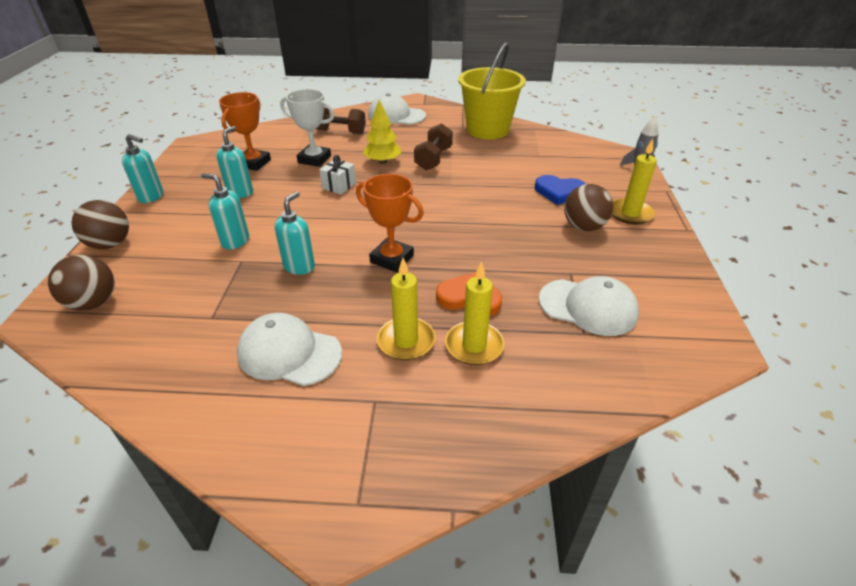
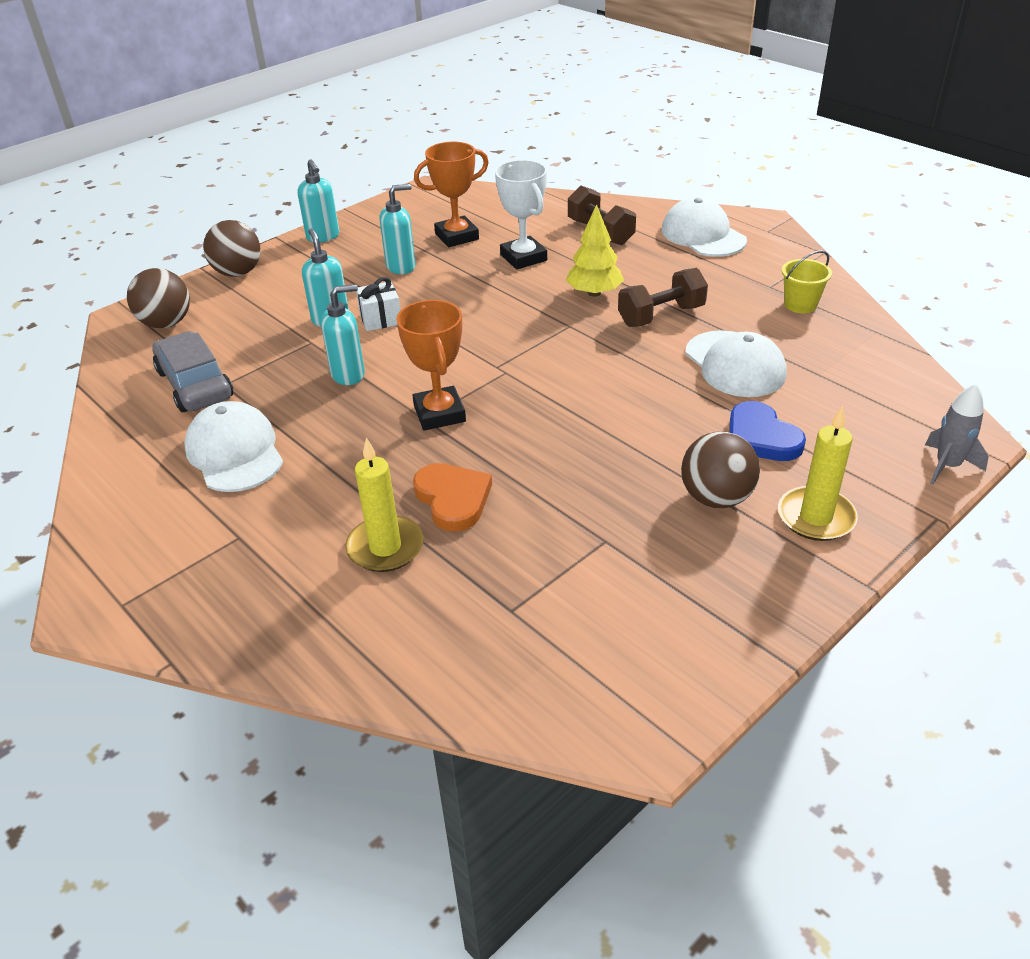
camera: 45 degrees right, 0 degrees up
white gift [319,155,356,194] -> white gift moved to [356,277,400,331]
yellow candle [377,258,436,360] -> none
yellow bucket [458,42,526,139] -> yellow bucket [782,250,832,313], size x0.44
white cap [539,276,639,336] -> white cap moved to [686,330,786,397]
none -> grey car [152,331,233,412]

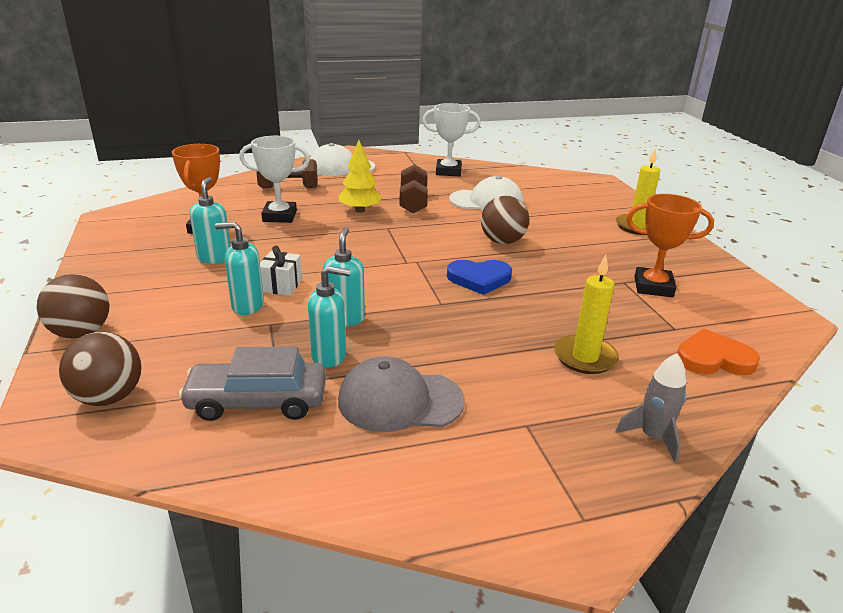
camera: 65 degrees left, 10 degrees down
white cap [184,401,283,492] -> grey cap [338,357,465,432]
turquoise soap dispenser [298,159,339,243] -> turquoise soap dispenser moved to [308,266,350,368]
orange trophy [396,300,466,431] -> orange trophy moved to [627,194,714,297]
orange heart [413,463,492,531] -> orange heart moved to [677,329,760,375]
brown ball [681,431,760,508] -> brown ball moved to [481,196,529,244]
blue heart [729,401,806,461] -> blue heart moved to [447,260,512,295]
yellow bucket [782,250,832,313] -> white trophy [422,103,480,176]
grey rocket [925,384,989,485] -> grey rocket moved to [615,353,686,463]

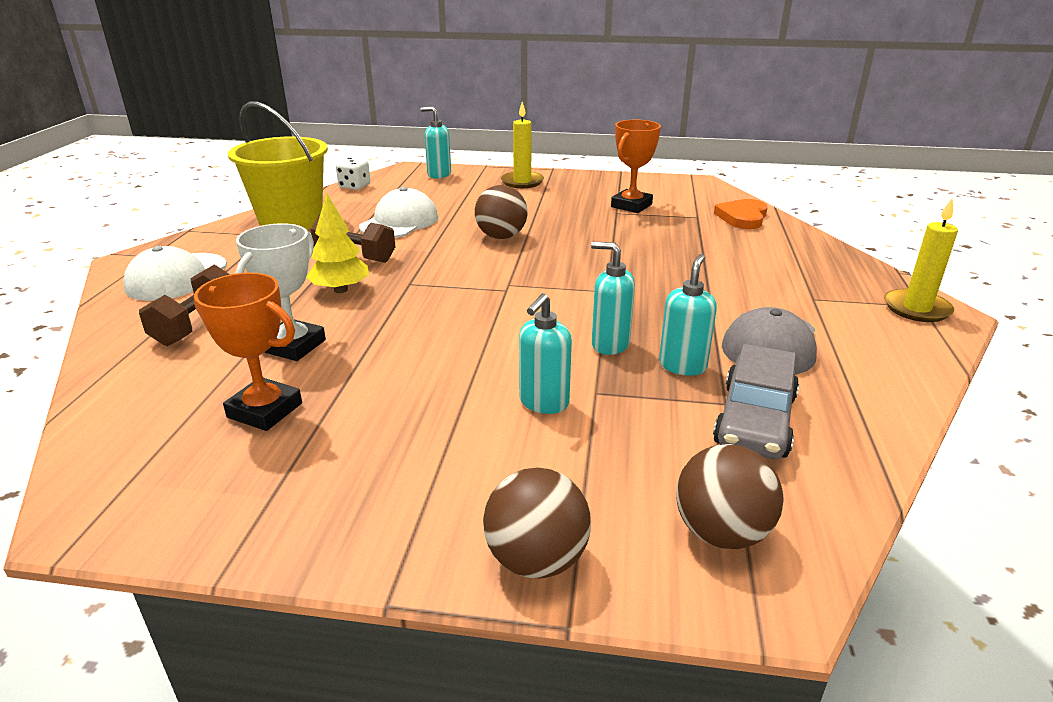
camera: 65 degrees left, 0 degrees up
turquoise soap dispenser [190,177,231,264] -> turquoise soap dispenser moved to [420,106,451,179]
white gift [260,246,302,296] -> none
white trophy [422,103,480,176] -> yellow bucket [228,101,328,230]
blue heart [447,260,512,295] -> none
yellow candle [554,255,619,374] -> yellow candle moved to [884,199,958,322]
grey rocket [615,353,686,463] -> none
none -> white dice [336,158,370,190]

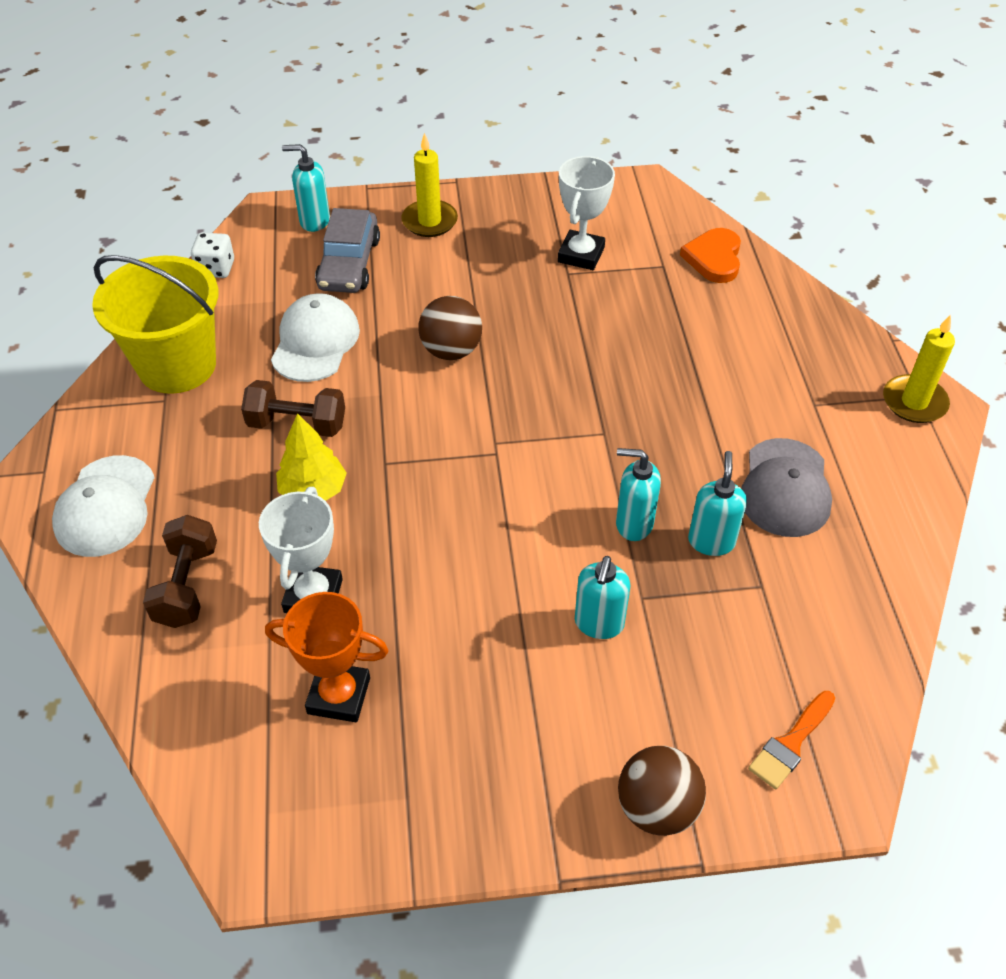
camera: 15 degrees left, 20 degrees up
orange trophy [611,120,661,213] -> white trophy [558,156,615,270]
brown ball [676,444,783,549] -> orange brush [748,691,835,789]
grey car [713,344,799,459] -> grey car moved to [315,208,380,293]

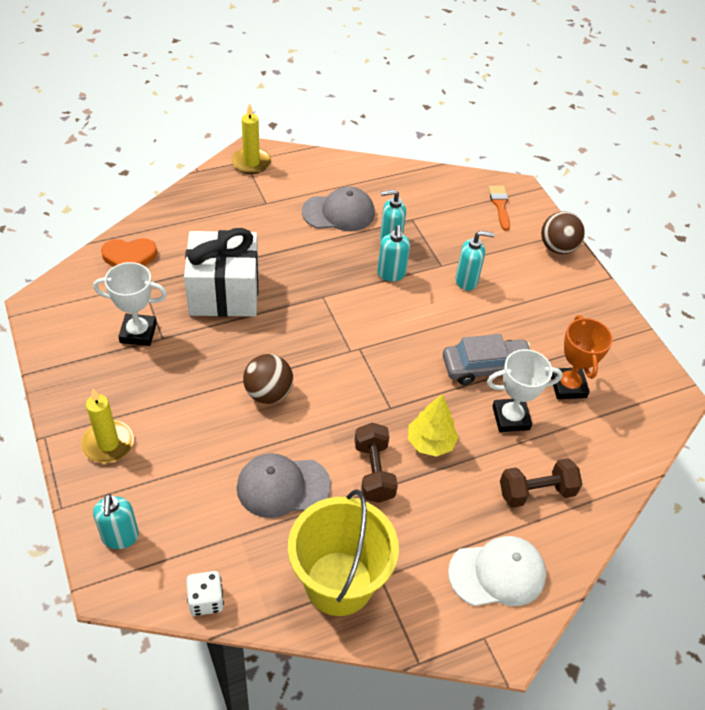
camera: 110 degrees left, 0 degrees up
white cap [271,293,360,382] -> grey cap [237,453,331,518]
grey car [315,208,380,293] -> grey car moved to [443,334,530,385]
orange brush [748,691,835,789] -> orange brush turned 120 degrees counterclockwise [488,186,510,231]
none -> white gift [184,228,258,317]

